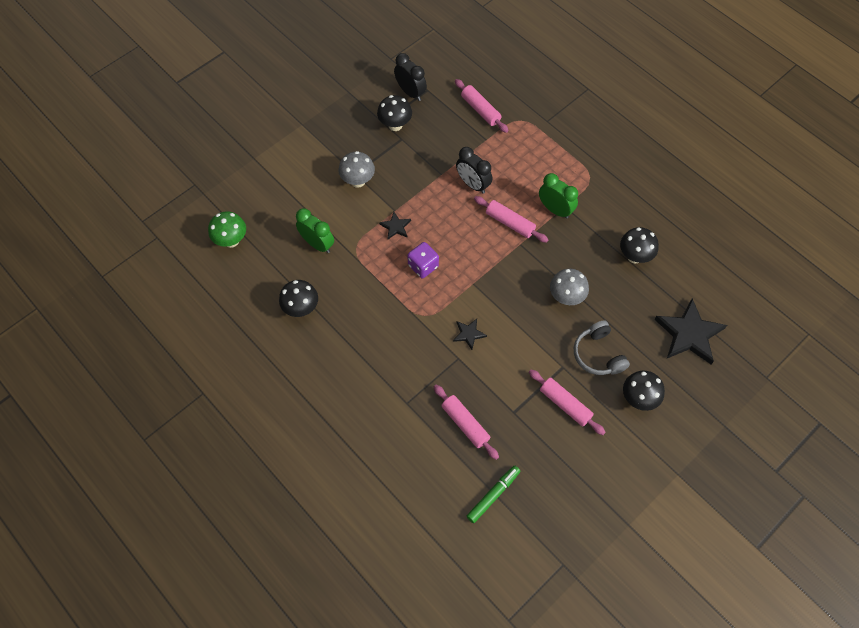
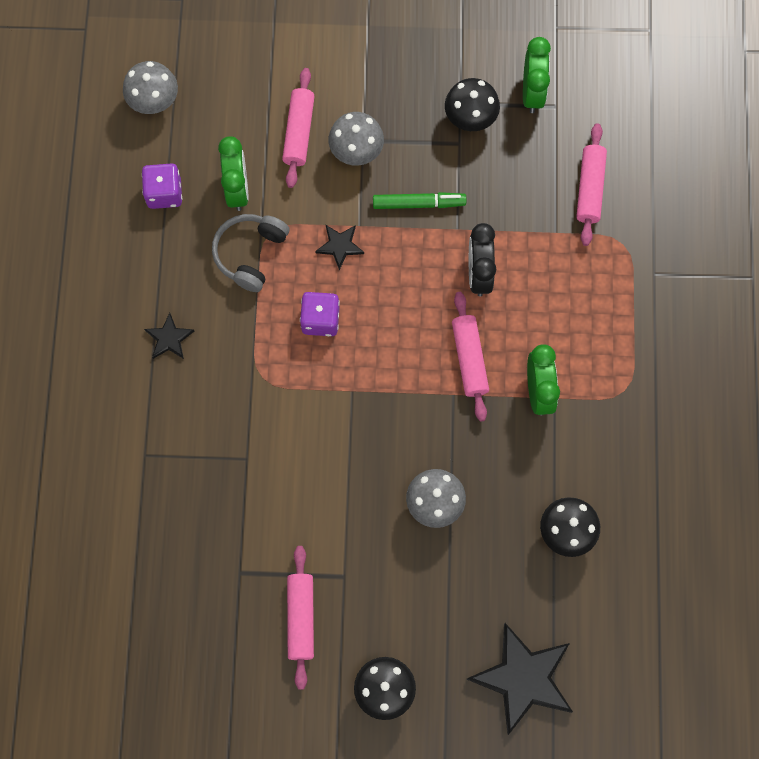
camera: 45 degrees right, 10 degrees up
green mushroom [208,211,246,248] -> grey mushroom [123,61,178,114]
black mushroom [279,280,318,317] -> none
black clock [394,53,427,101] -> green clock [523,37,551,113]
pink rolling pin [434,385,499,460] -> pink rolling pin moved to [282,68,315,188]
black star [453,319,487,350] -> black star moved to [144,313,194,359]
green marker [467,465,520,523] -> green marker moved to [373,192,466,209]
grey headphones [574,320,630,375] -> grey headphones moved to [212,214,289,292]
none -> purple dice [142,163,182,209]

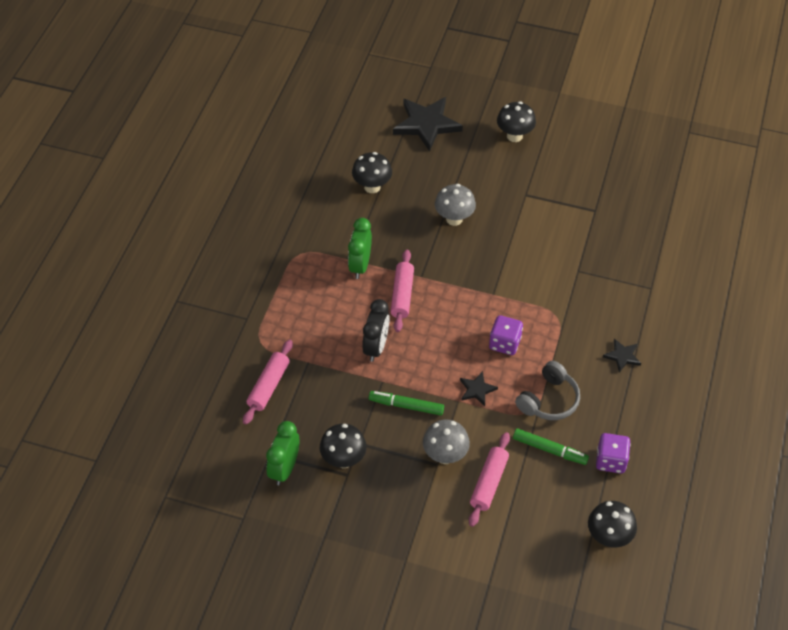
camera: 165 degrees left, 20 degrees down
grey mushroom [123,61,178,114] -> black mushroom [588,501,637,548]
green clock [218,136,249,211] -> green marker [513,428,589,465]
pink rolling pin [287,546,314,690] -> none

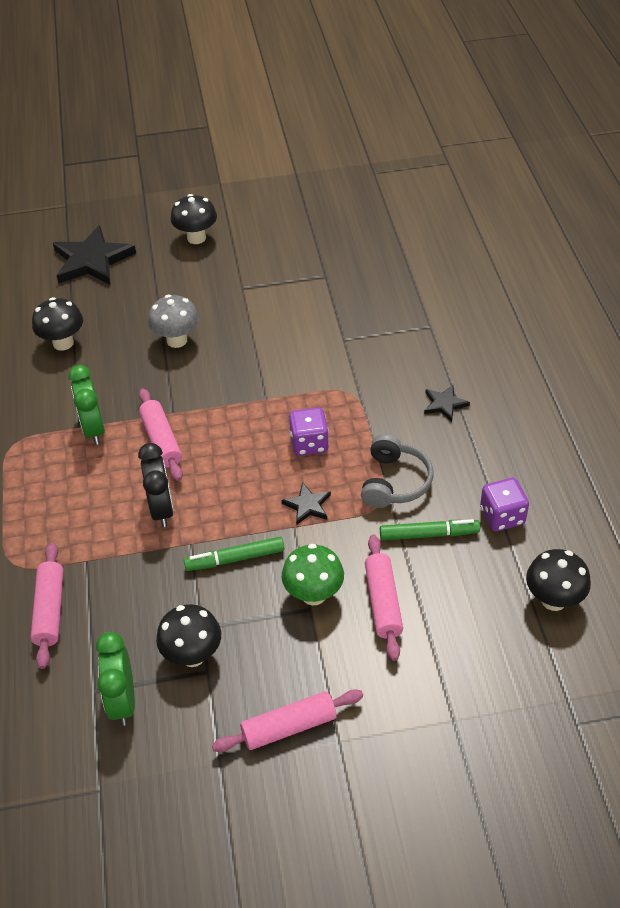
camera: 25 degrees left, 5 degrees down
grey mushroom [423,420,470,464] -> green mushroom [282,544,344,606]
none -> pink rolling pin [212,689,363,752]

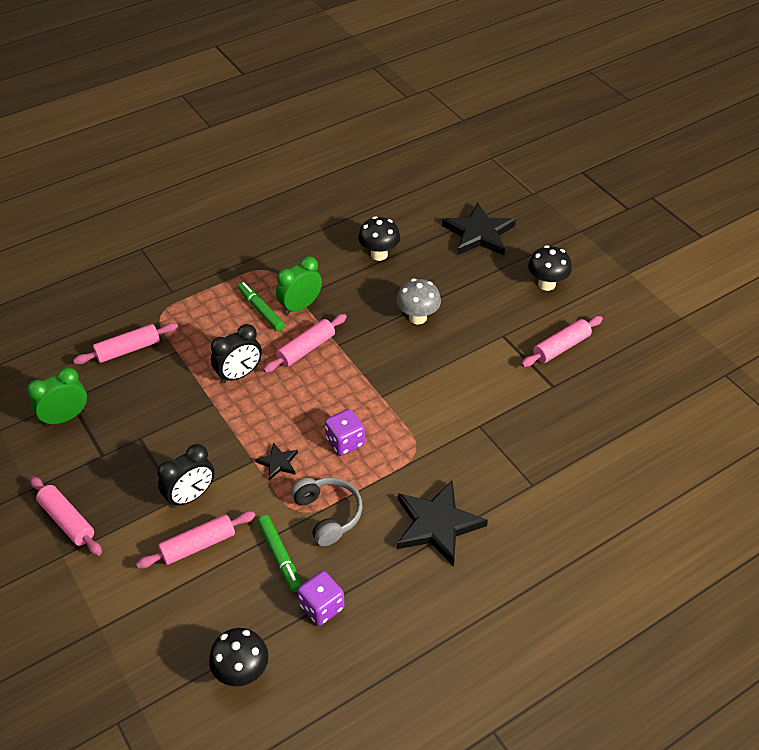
camera: 65 degrees right, 0 degrees up
black mushroom [156,604,221,667] -> none
green marker [184,537,284,571] -> green marker moved to [238,282,285,331]
green mushroom [282,544,344,606] -> black clock [157,444,215,508]
grey headphones [361,434,434,508] -> grey headphones turned 105 degrees counterclockwise [291,477,363,546]
black star [424,385,470,422] -> black star [397,481,488,566], size x2.07
none -> pink rolling pin [521,316,603,367]

